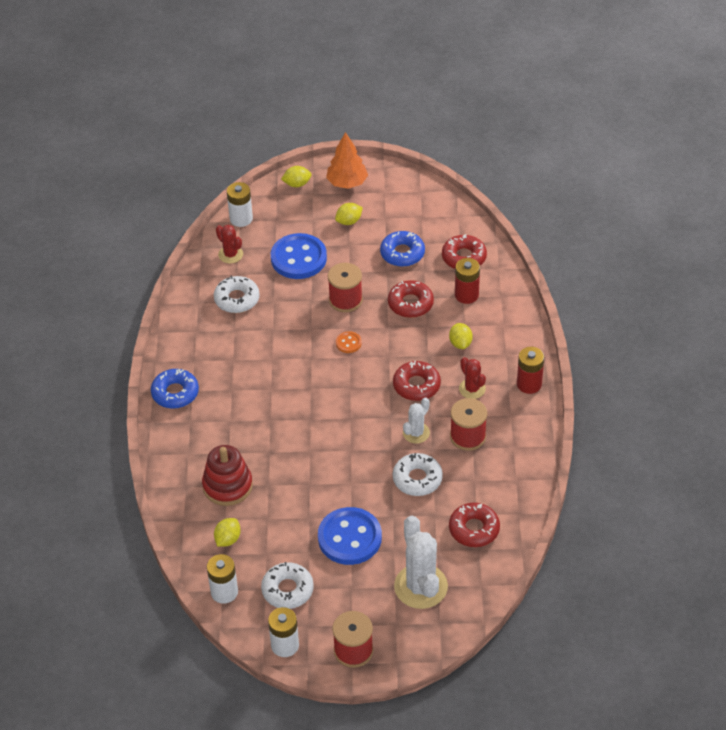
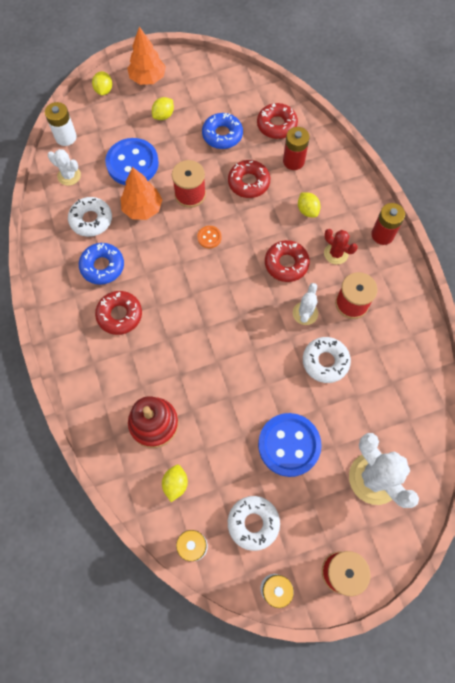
camera: 20 degrees left, 20 degrees up
blue donut [151,369,199,409] -> blue donut moved to [79,243,124,285]
red cactus [216,225,243,264] -> white cactus [48,149,81,186]
yellow lemon [281,166,312,187] -> yellow lemon turned 60 degrees counterclockwise [92,71,112,95]
red donut [449,503,500,547] -> red donut moved to [95,291,142,335]
none -> orange tree [120,167,162,220]

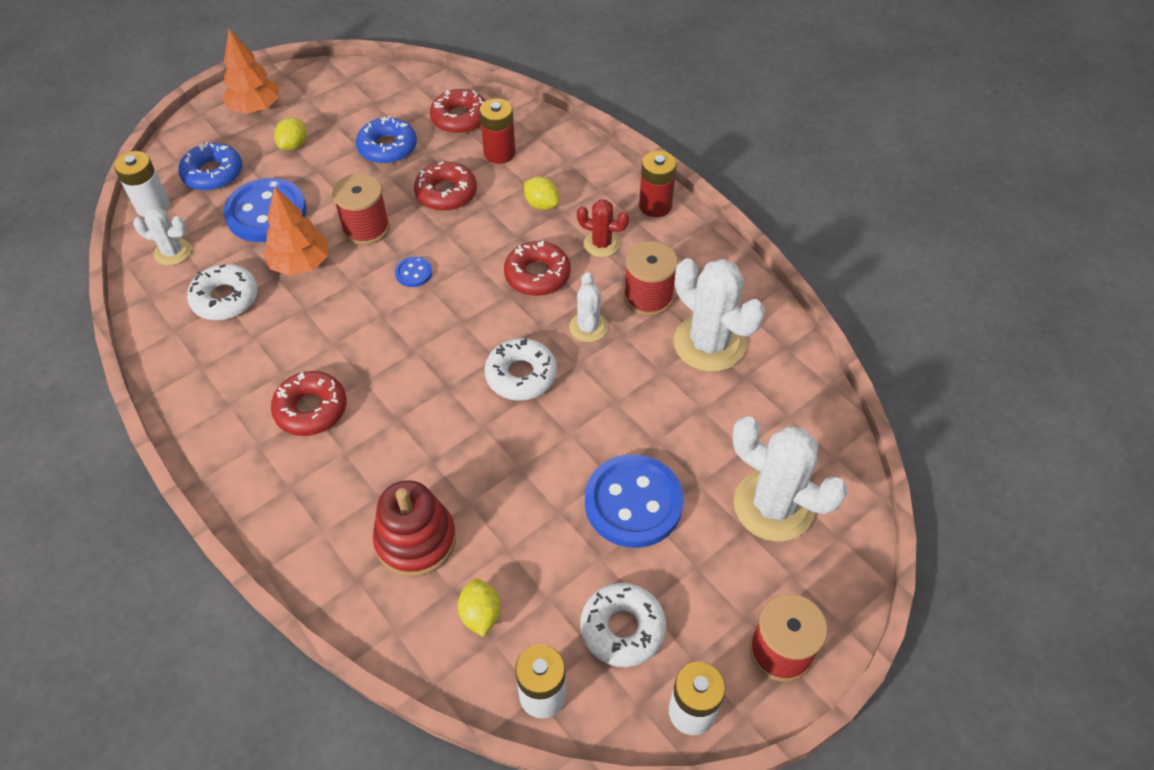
camera: 20 degrees left, 15 degrees down
blue donut [79,243,124,285] -> blue donut moved to [178,142,242,191]
yellow lemon [92,71,112,95] -> none
orange button [197,226,222,248] -> blue button [395,256,432,287]
white donut [303,337,351,383] -> white donut moved to [484,338,557,401]
none -> white cactus [673,258,765,372]

